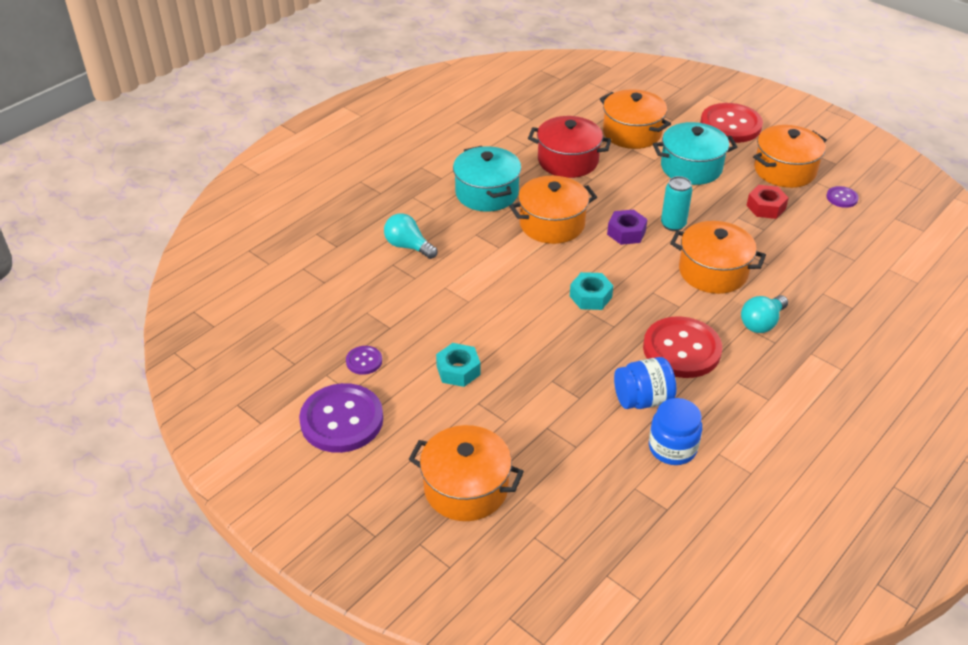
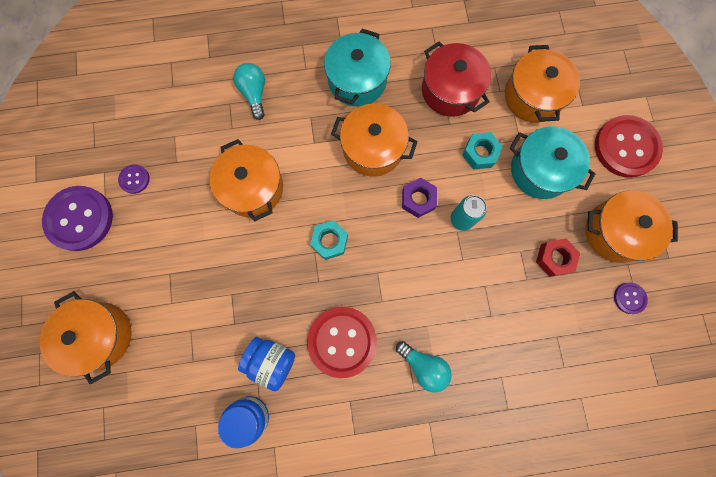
camera: 40 degrees right, 35 degrees up
turquoise nut [436,343,481,387] -> turquoise nut moved to [462,132,503,169]
orange pot [670,221,766,294] -> orange pot moved to [209,139,283,222]
turquoise light bulb [741,295,788,333] -> turquoise light bulb turned 135 degrees counterclockwise [396,341,452,393]

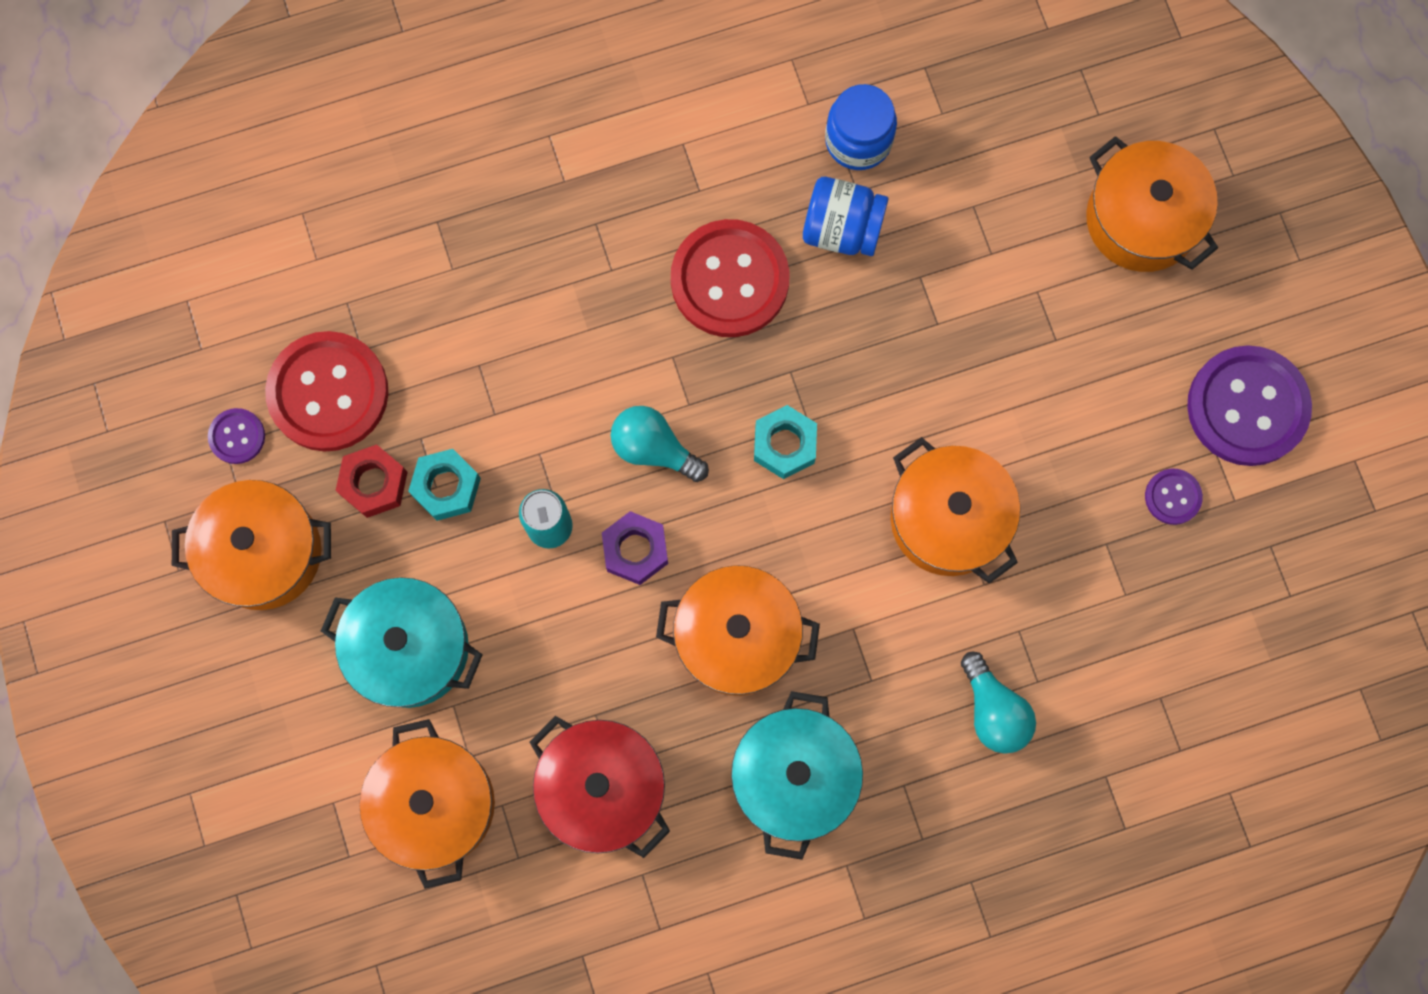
camera: 170 degrees right, 0 degrees up
turquoise light bulb [396,341,452,393] -> turquoise light bulb moved to [611,406,709,482]
turquoise nut [462,132,503,169] -> turquoise nut moved to [408,449,481,521]
red button [595,115,663,178] -> red button moved to [265,331,389,452]

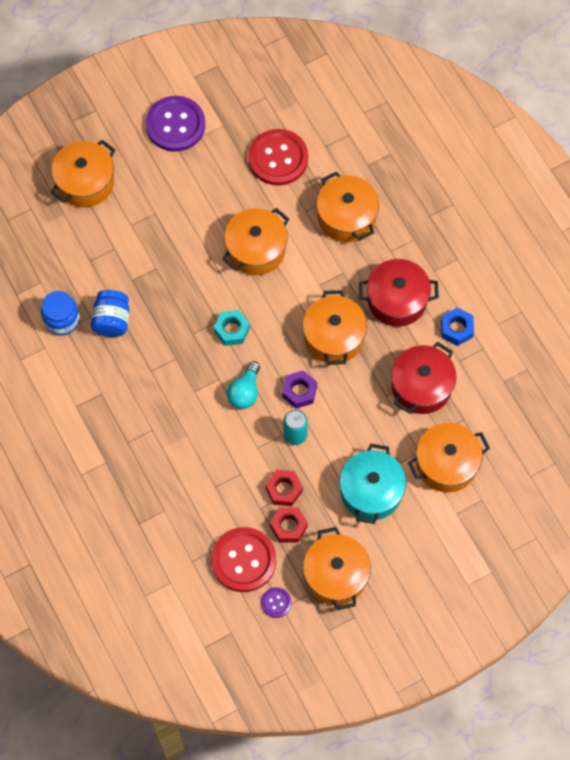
camera: 100 degrees left, 10 degrees down
turquoise nut [408,449,481,521] -> red nut [265,470,303,506]
red button [671,219,790,337] -> red button moved to [248,129,308,186]
turquoise pot [731,691,863,860] -> red pot [359,259,439,327]
turquoise light bulb [961,651,1036,754] -> orange pot [316,171,379,242]
purple button [1145,468,1203,525] -> none
none -> blue nut [441,308,474,346]

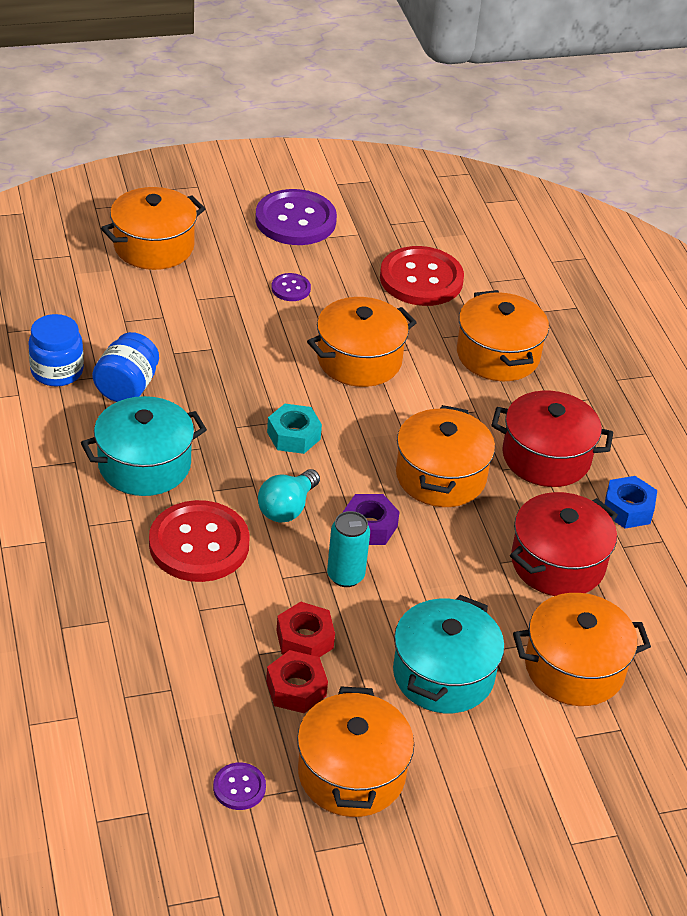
camera: 10 degrees right, 25 degrees down
red button [211,527,276,592] -> red button moved to [149,500,250,582]
none -> turquoise pot [81,396,207,496]
none -> purple button [271,273,311,301]

